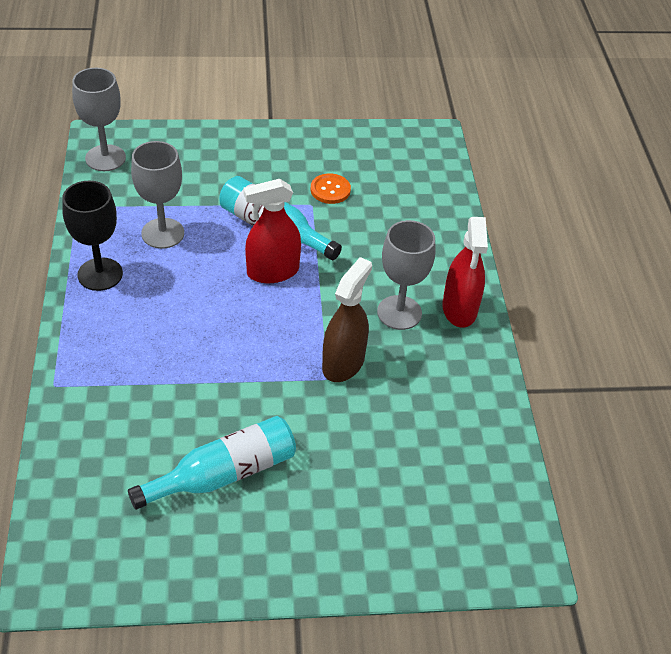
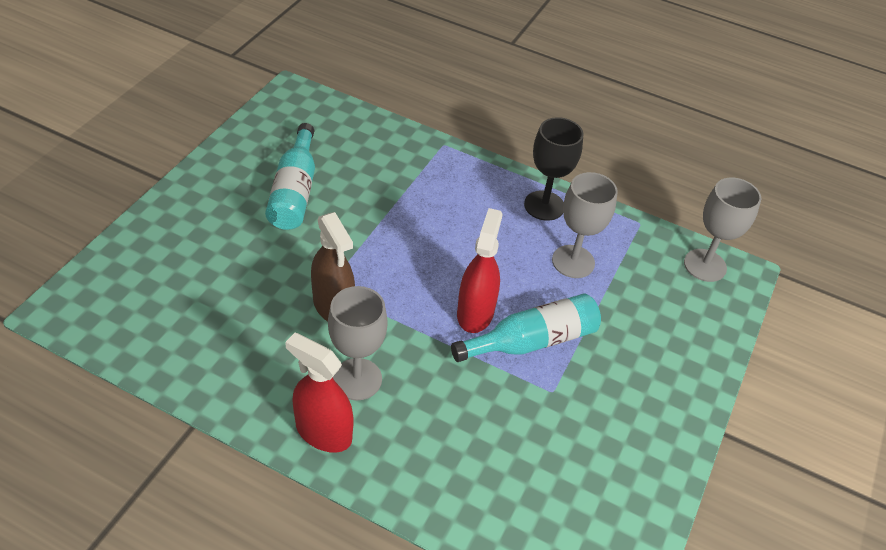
camera: 120 degrees right, 0 degrees up
orange button [311,173,351,204] -> none

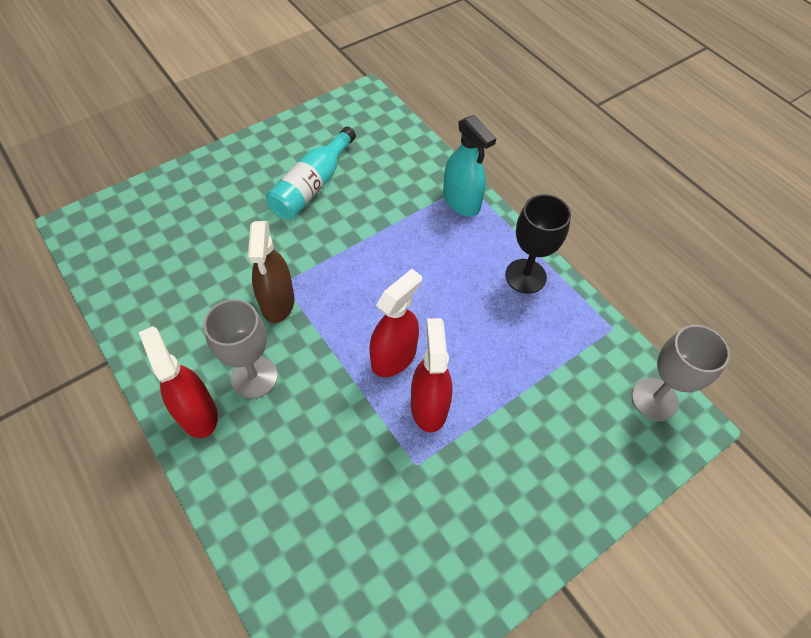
camera: 30 degrees right, 10 degrees up
turquoise bottle [451,293,601,362] -> red spray bottle [411,318,452,433]
grey goblet [552,172,618,278] -> none
none -> turquoise spray bottle [443,115,496,216]

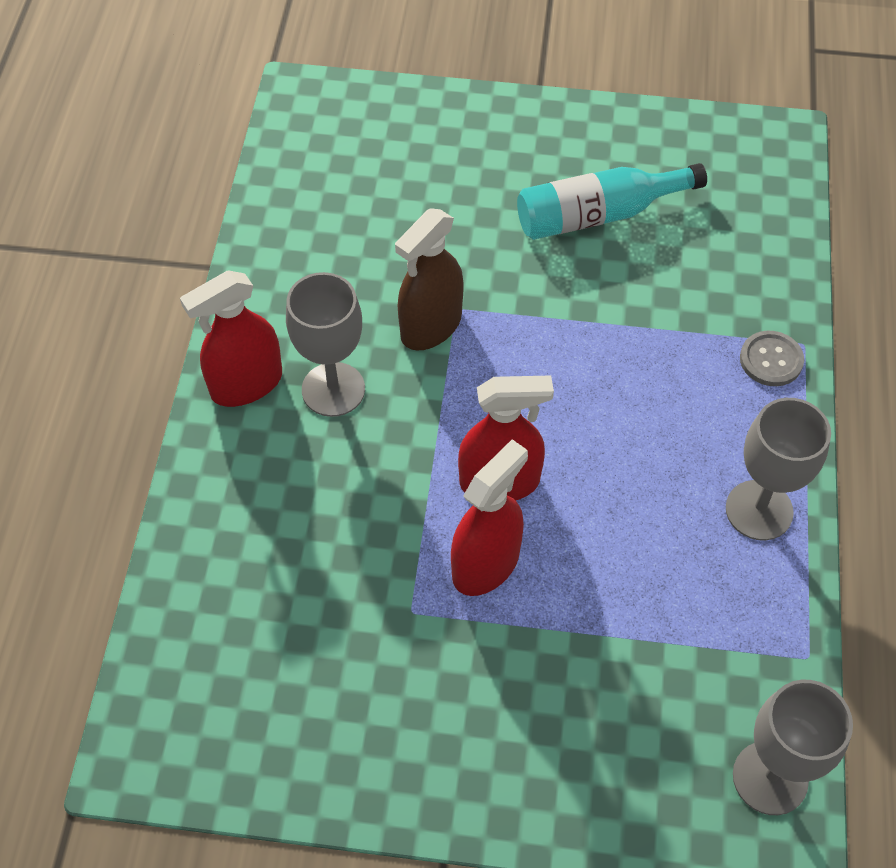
camera: 45 degrees right, 0 degrees up
red spray bottle [139,326,218,438] -> red spray bottle turned 135 degrees counterclockwise [180,270,282,407]
turquoise spray bottle [443,115,496,216] -> grey button [740,331,804,386]
black goblet [505,194,571,294] -> grey goblet [726,398,831,541]

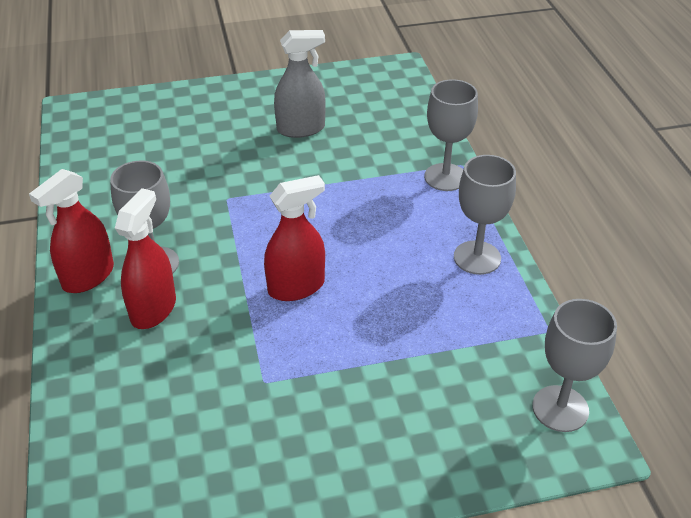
camera: 20 degrees left, 15 degrees down
brown spray bottle [395,208,464,350] -> none
red spray bottle [451,439,528,596] -> red spray bottle moved to [115,188,176,329]
turquoise bottle [517,163,707,240] -> grey spray bottle [274,30,326,138]
grey button [740,331,804,386] -> grey goblet [424,79,478,191]

